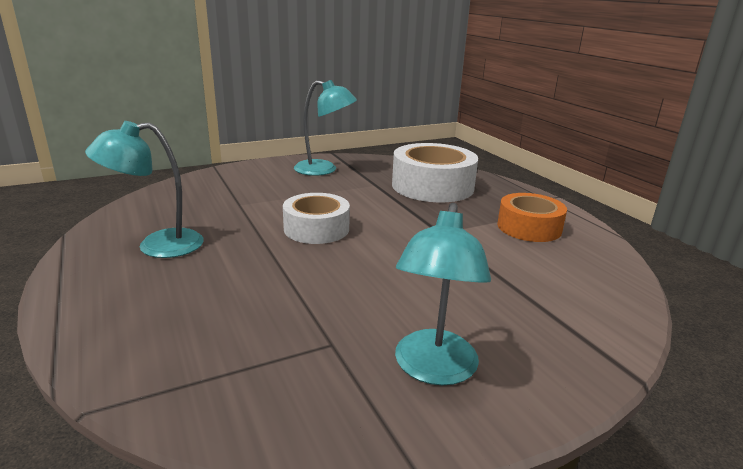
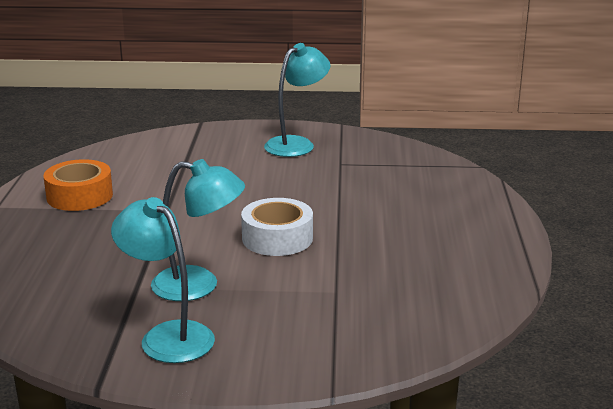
camera: 150 degrees left, 0 degrees up
turquoise lamp [85,121,204,258] -> turquoise lamp moved to [151,159,245,301]
white tape [392,143,478,202] -> none

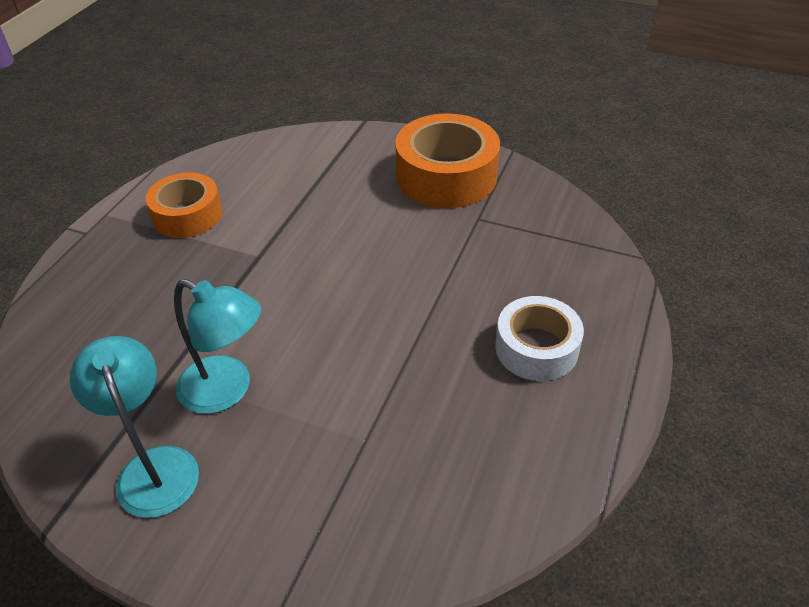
camera: 20 degrees right, 20 degrees up
white tape [241,198,313,256] -> white tape moved to [495,296,584,381]
turquoise lamp [264,43,330,157] -> orange tape [395,113,500,208]

